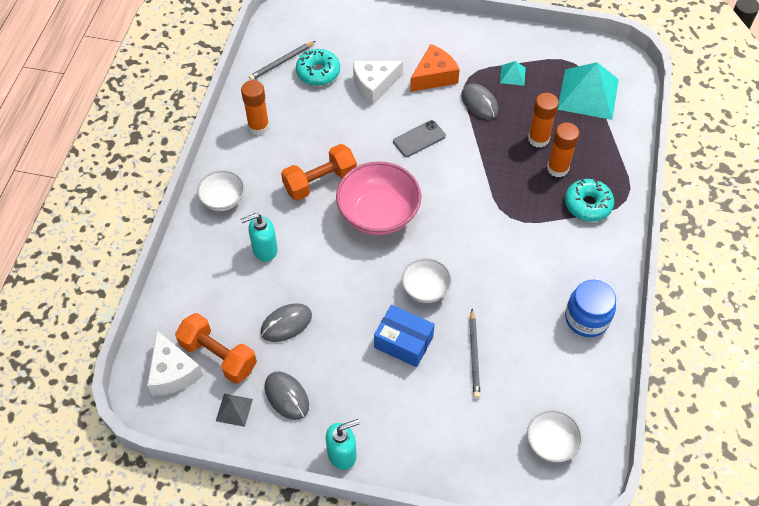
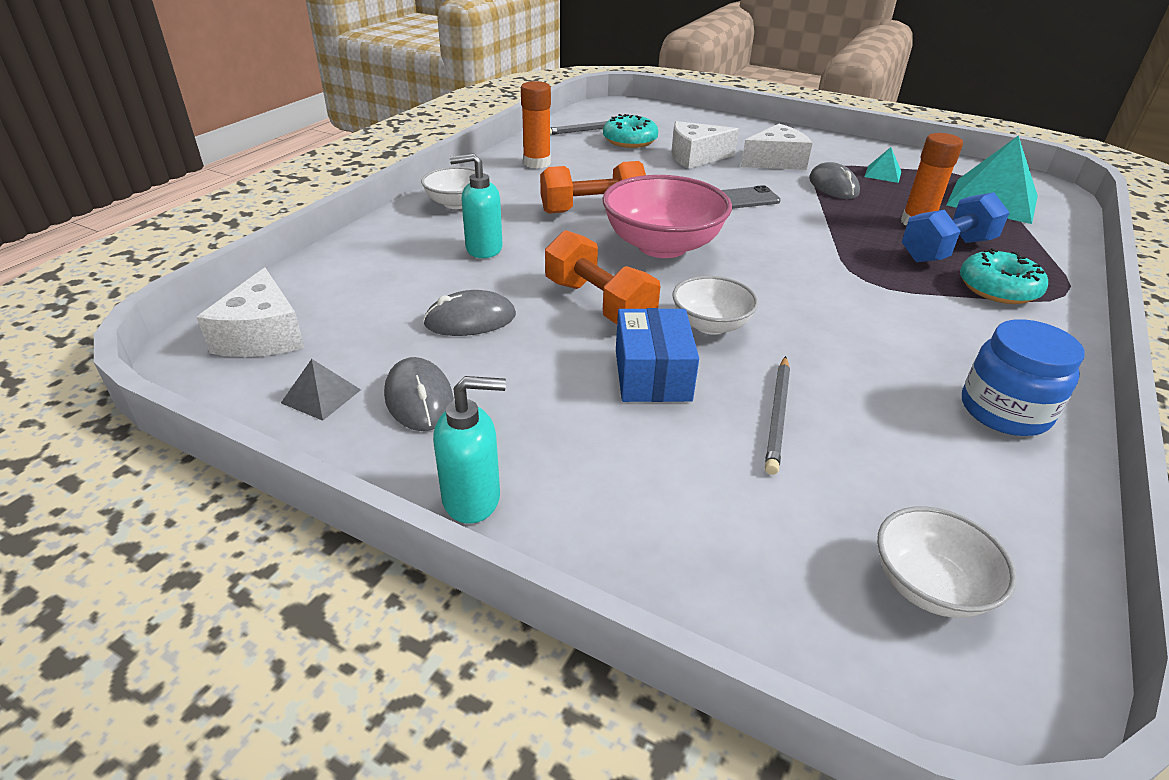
camera: 15 degrees right, 20 degrees down
orange dumbbell [175,313,257,384] -> orange dumbbell moved to [545,230,660,324]
blue box [374,305,435,367] -> blue box turned 45 degrees clockwise [616,308,699,402]
orange cheese [410,44,460,92] -> white cheese [741,124,813,170]
orange glue stick [547,122,579,177] -> blue dumbbell [902,192,1010,262]

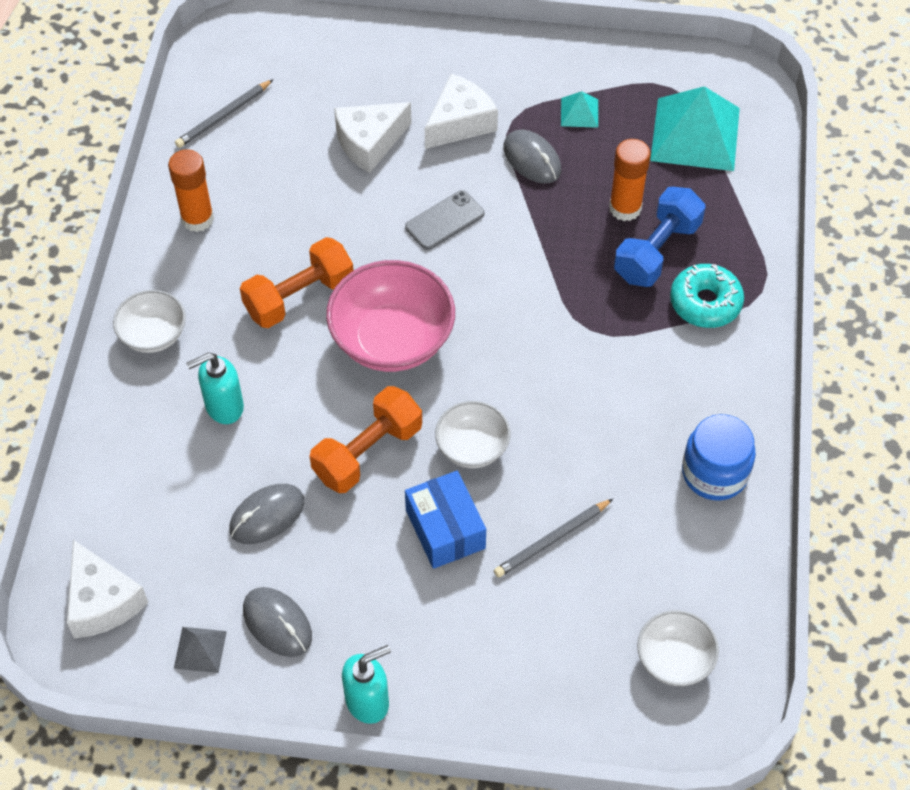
camera: 20 degrees left, 20 degrees up
orange dumbbell [545,230,660,324] -> orange dumbbell turned 75 degrees counterclockwise [310,386,422,493]
turquoise donut [603,114,658,148] -> none
grey pencil [765,356,790,475] -> grey pencil turned 60 degrees clockwise [494,499,613,578]

